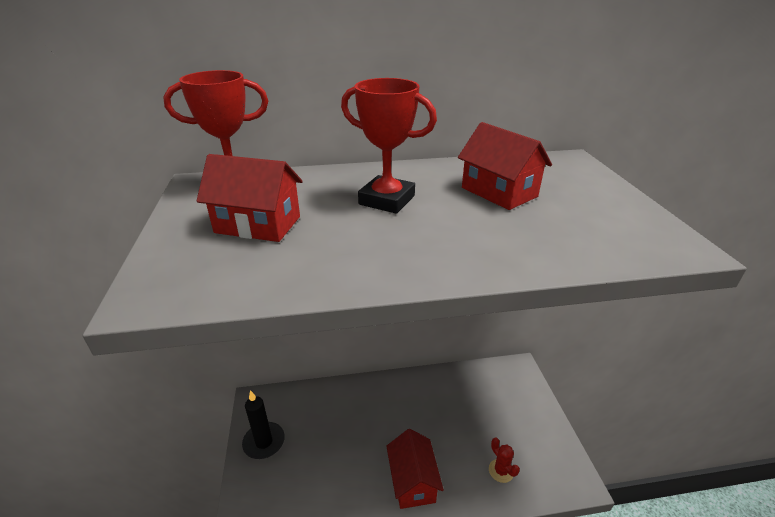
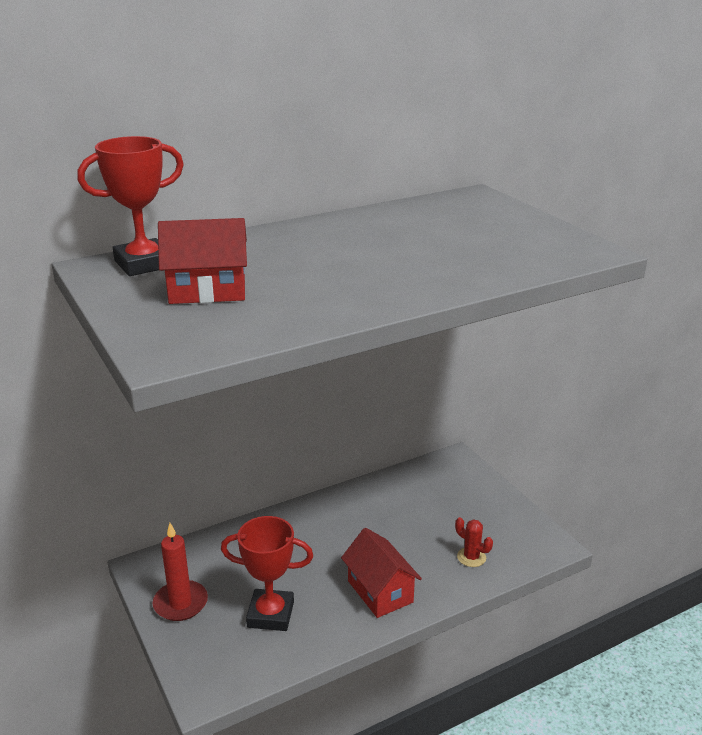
camera: 20 degrees left, 5 degrees down
black candle [242,390,285,459] -> red candle [153,523,208,621]
red trophy [341,78,437,214] -> red trophy moved to [221,516,313,631]
red house [458,122,552,210] -> none

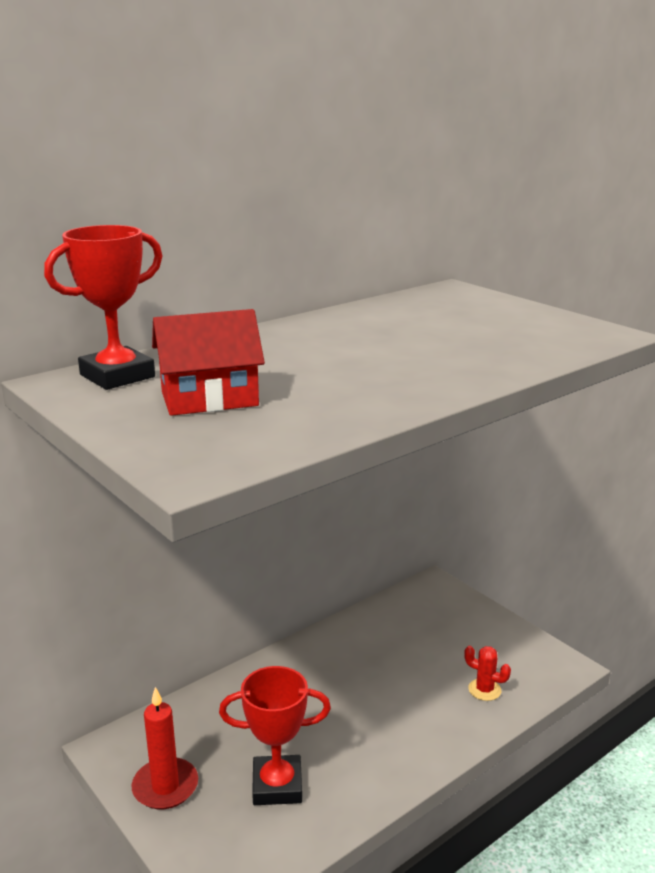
camera: 10 degrees left, 5 degrees down
red house [341,528,422,618] -> none

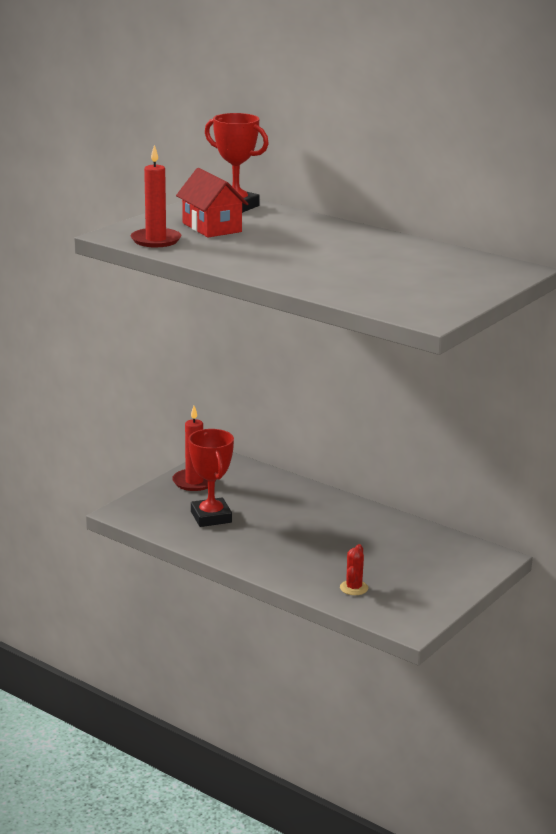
camera: 75 degrees right, 0 degrees up
none -> red candle [131,145,181,247]

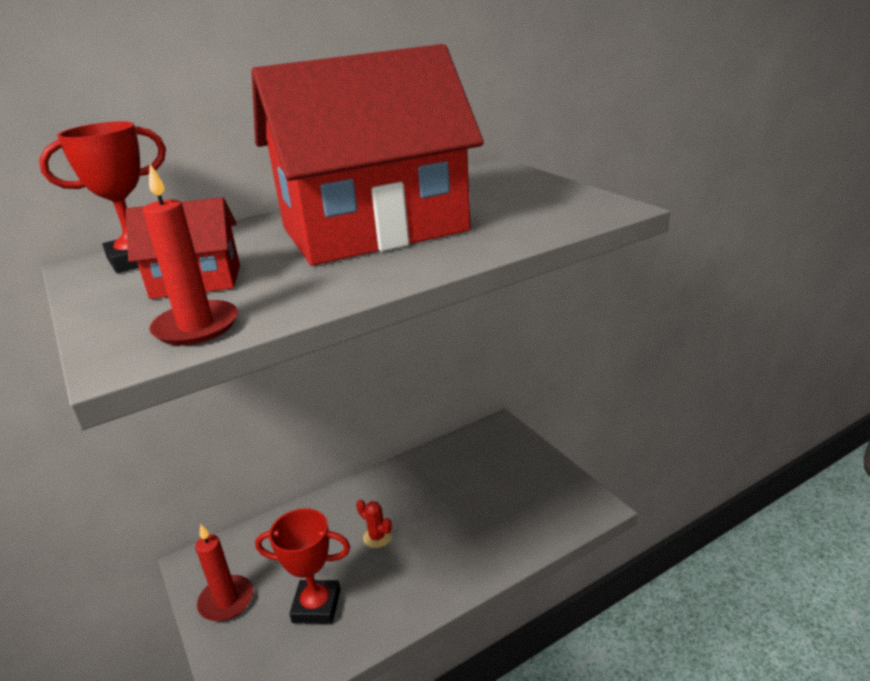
camera: 65 degrees left, 5 degrees up
red cactus [340,544,368,595] -> red cactus moved to [356,500,392,548]
none -> red house [252,44,484,266]

